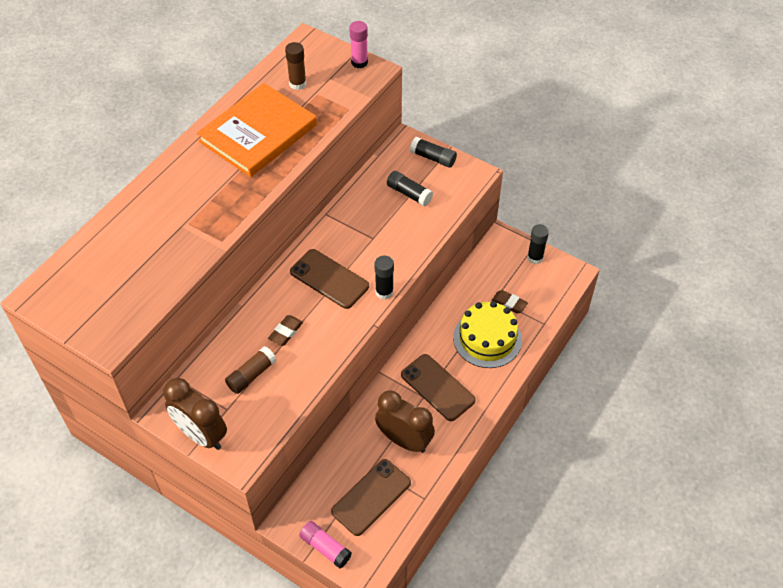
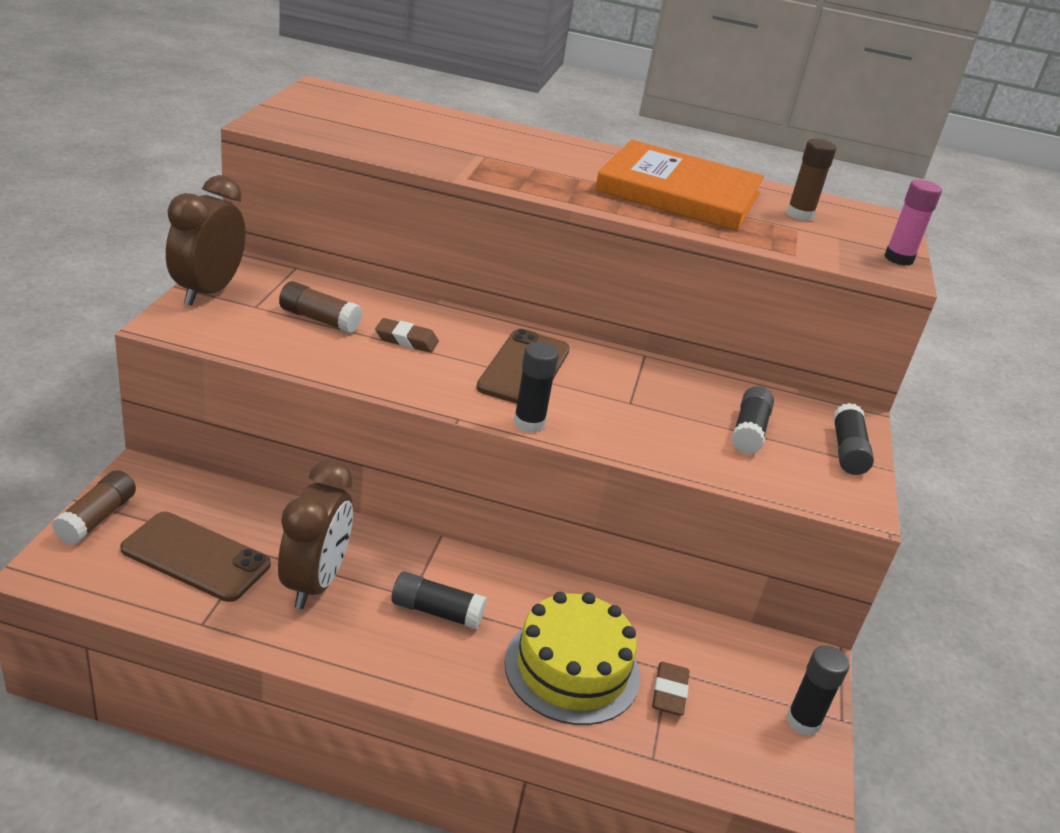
camera: 65 degrees right, 20 degrees down
pink glue stick [299,521,352,569] -> brown glue stick [52,470,136,545]
brown phone [401,354,476,421] -> black glue stick [392,571,487,630]

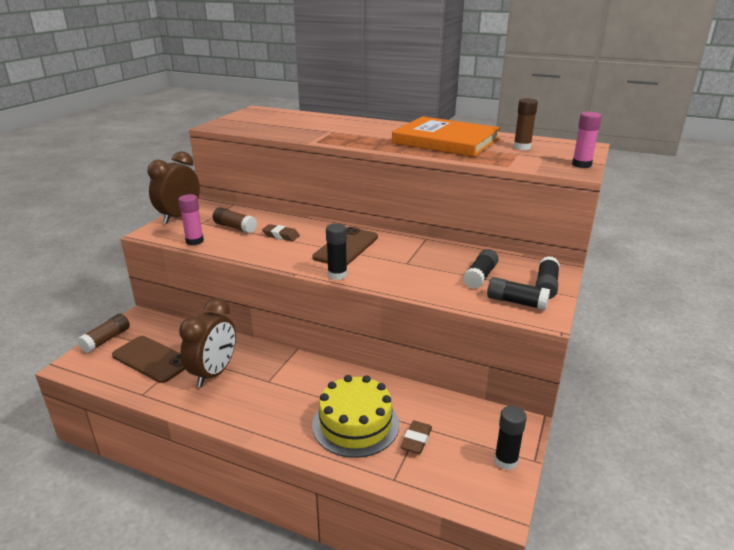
camera: 15 degrees right, 5 degrees down
black glue stick [392,571,487,630] -> black glue stick moved to [487,277,550,310]
none -> pink glue stick [178,194,204,245]

